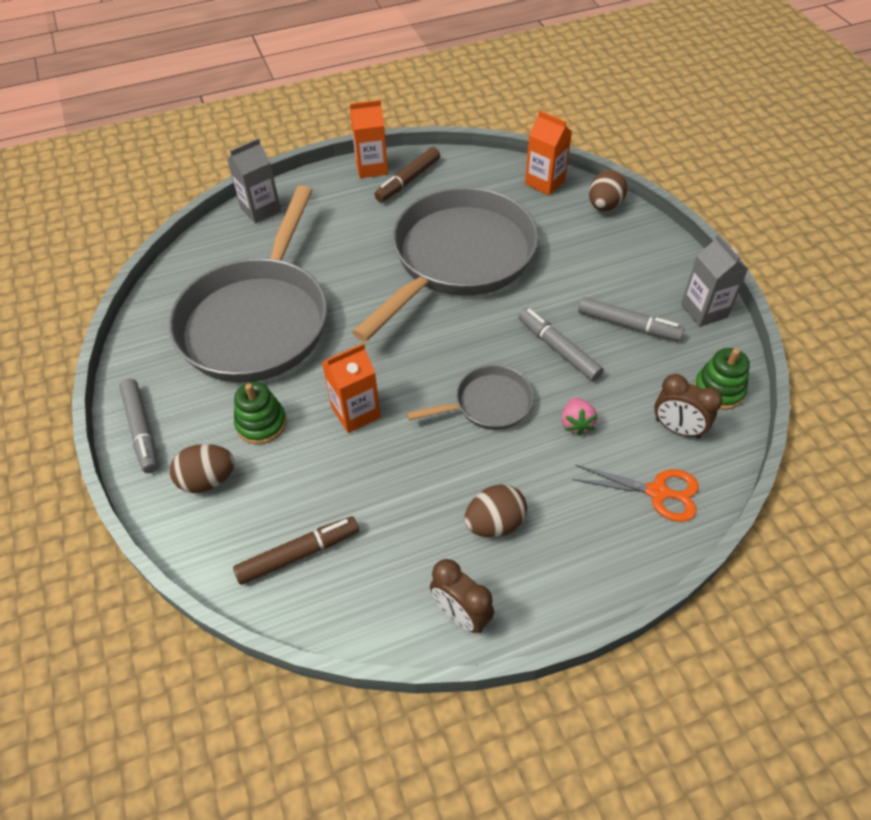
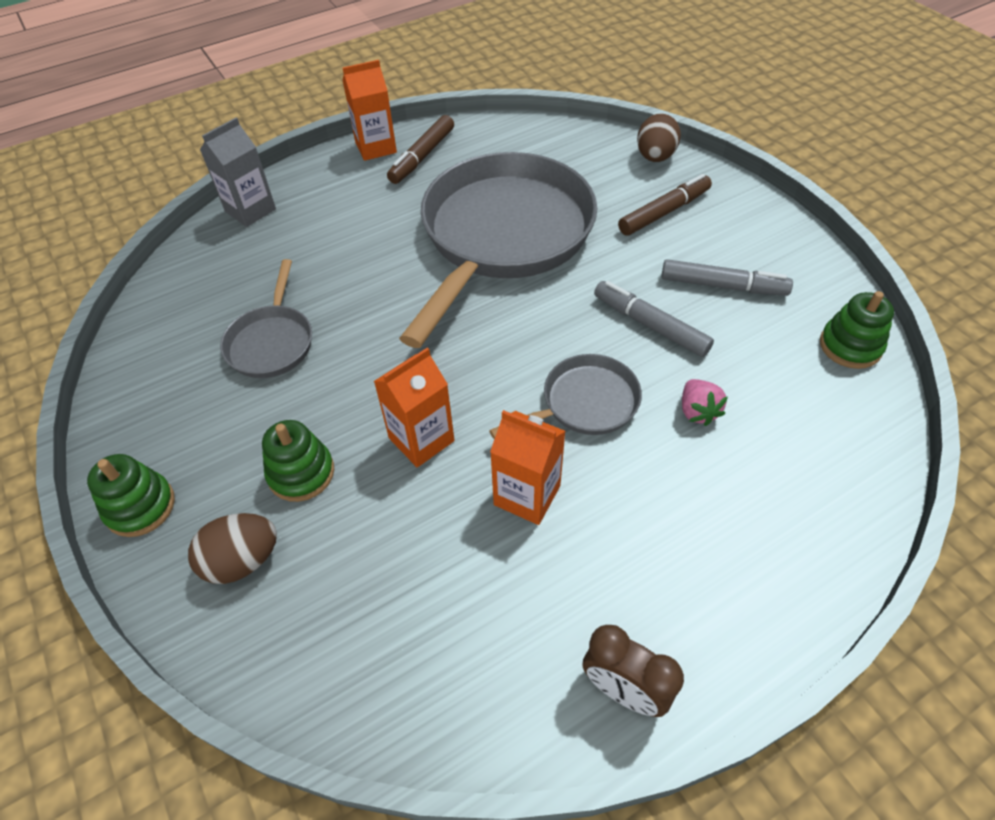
camera: 10 degrees left, 0 degrees up
grey marker [119,379,159,473] -> green stacking toy [87,454,175,537]
grey pan [169,185,327,382] -> grey pan [220,259,312,378], size x0.46
brown marker [233,516,359,585] -> brown marker moved to [618,174,712,236]
brown egg [465,484,527,537] -> none
orange carton [525,111,572,195] -> orange carton moved to [490,410,566,525]
orange scissors [572,465,699,522] -> none
brown clock [654,374,723,439] -> none
grey carton [681,234,748,327] -> none

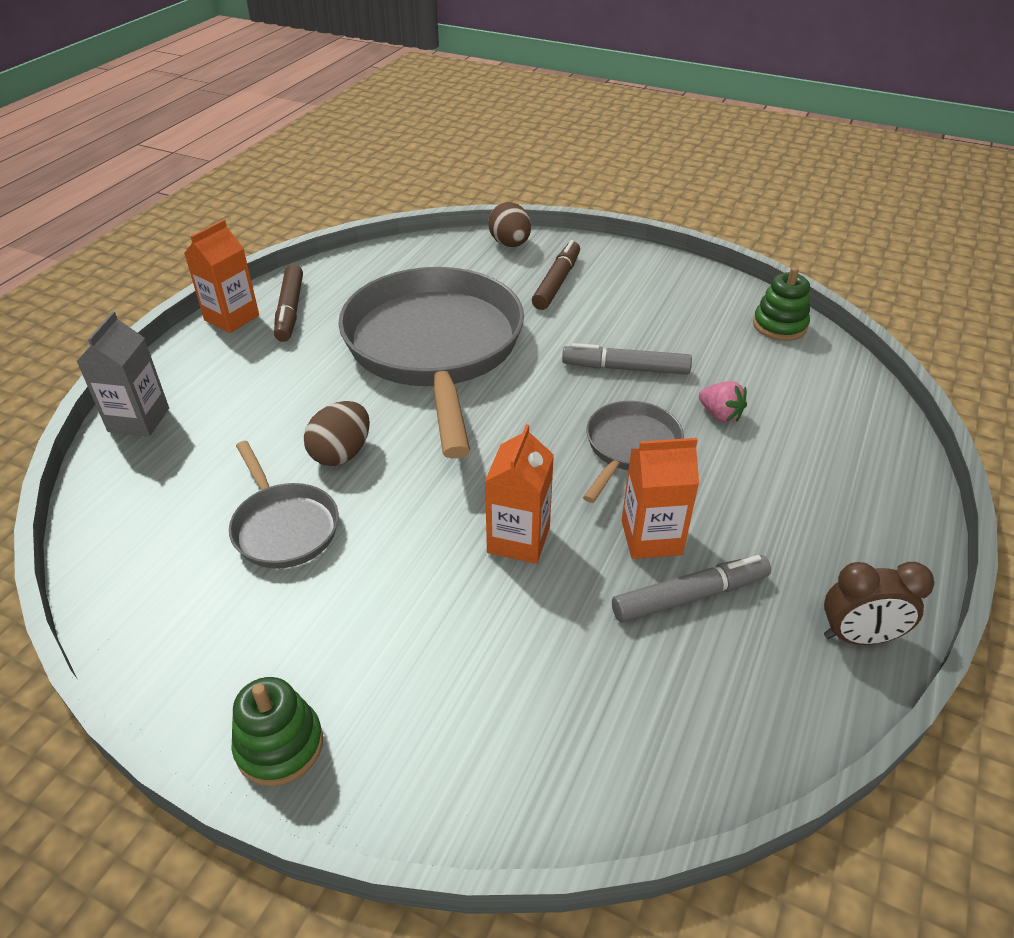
camera: 35 degrees left, 10 degrees down
brown egg [188,513,277,584] -> brown egg moved to [304,401,370,466]
green stacking toy [262,420,334,502] -> none
grey marker [661,259,793,296] -> grey marker moved to [612,555,771,623]

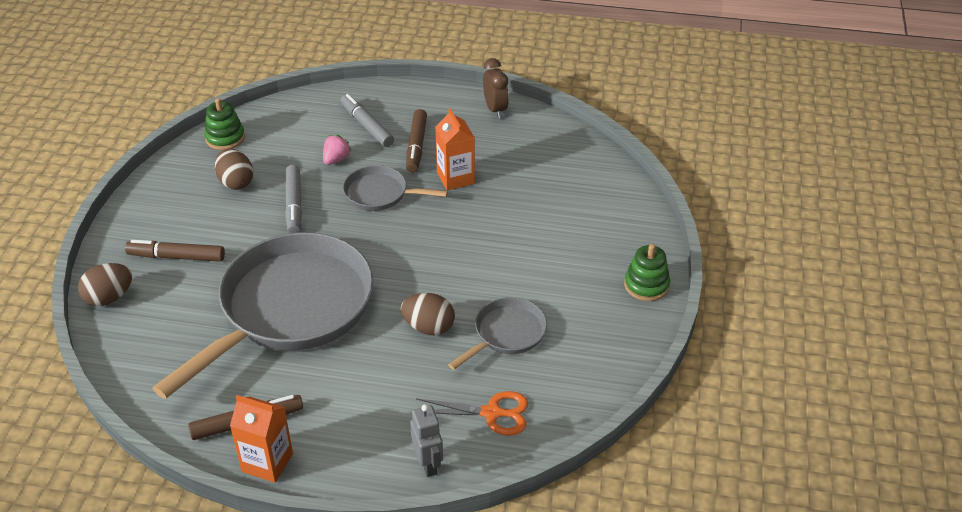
camera: 105 degrees left, 0 degrees up
grey carton [76,312,169,437] -> grey robot [410,404,443,477]
grey pan [338,267,524,459] -> grey pan turned 150 degrees clockwise [152,232,373,399]
orange carton [485,424,554,564] -> none
grey marker [612,555,771,623] -> grey marker moved to [340,94,394,147]
none -> brown egg [215,148,254,190]
none -> brown marker [406,109,427,173]
none -> orange scissors [416,391,528,435]

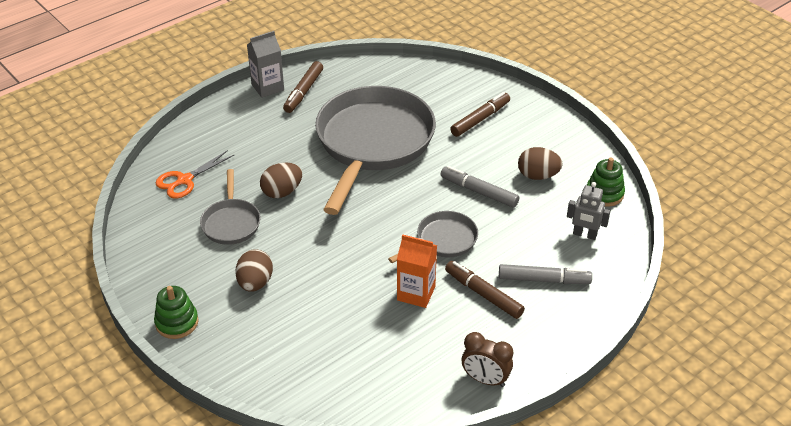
camera: 130 degrees right, 0 degrees up
brown egg [78,263,132,306] -> brown egg moved to [235,249,273,292]
grey pan [152,232,373,399] -> grey pan turned 150 degrees counterclockwise [315,86,436,215]
orange carton [230,395,293,483] -> grey carton [247,31,284,98]
pink strawberry [323,135,351,165] -> none
grey robot [410,404,443,477] -> grey robot moved to [567,182,610,240]

